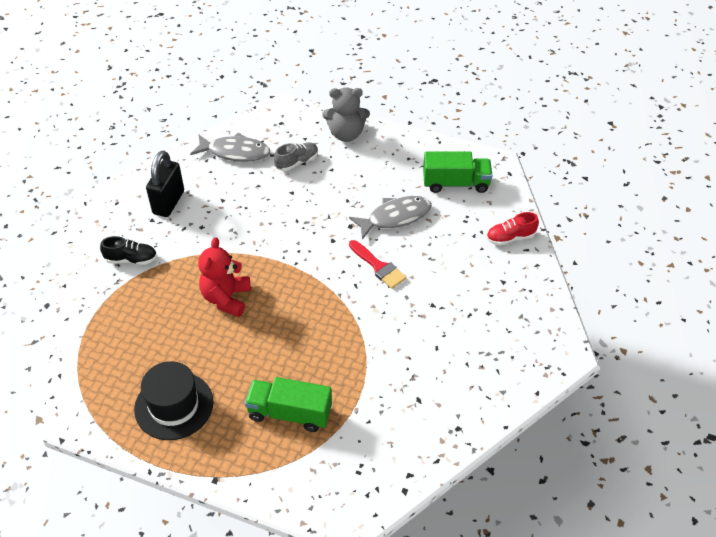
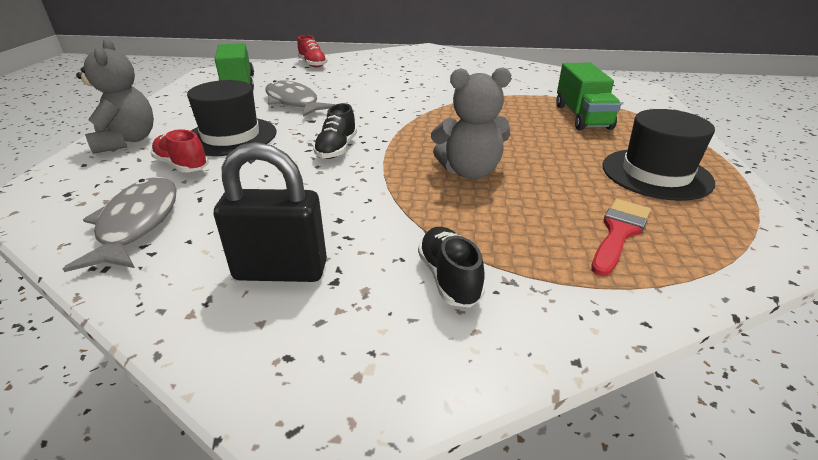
camera: 105 degrees left, 15 degrees down
red teddy bear [198,237,251,317] -> grey teddy bear [431,67,511,179]
grey shoe [274,142,318,171] -> red shoe [151,129,209,172]
red brush [349,240,407,289] -> red brush moved to [591,199,651,276]
none -> black hat [187,80,276,156]
none -> black shoe [313,103,357,159]

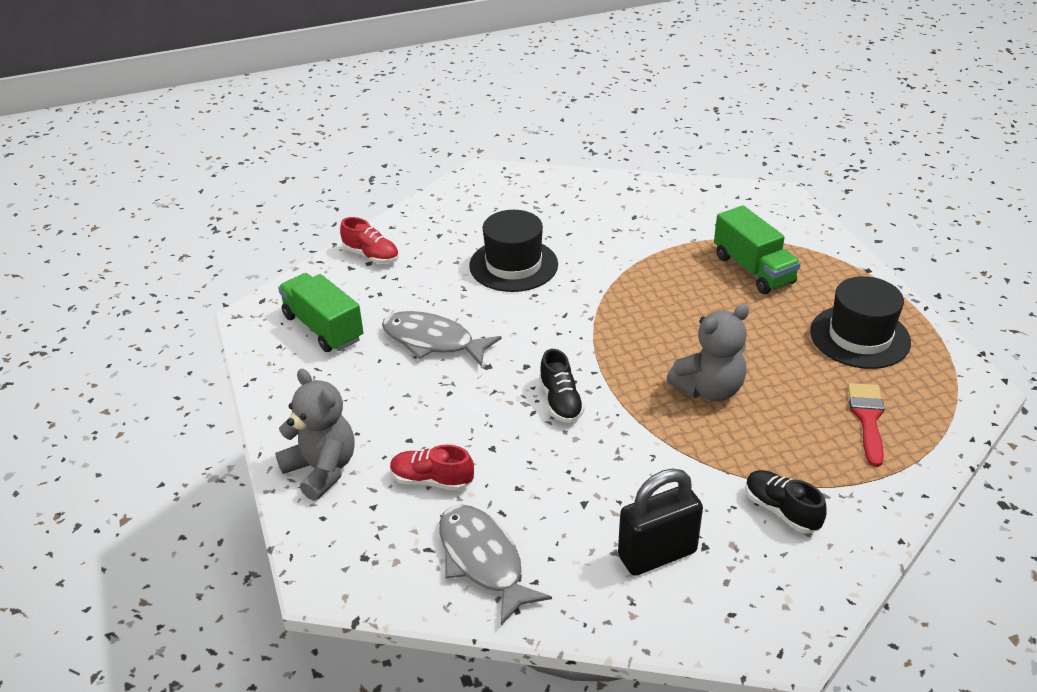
camera: 25 degrees left, 5 degrees up
black hat [187,80,276,156] -> black hat moved to [469,210,558,292]

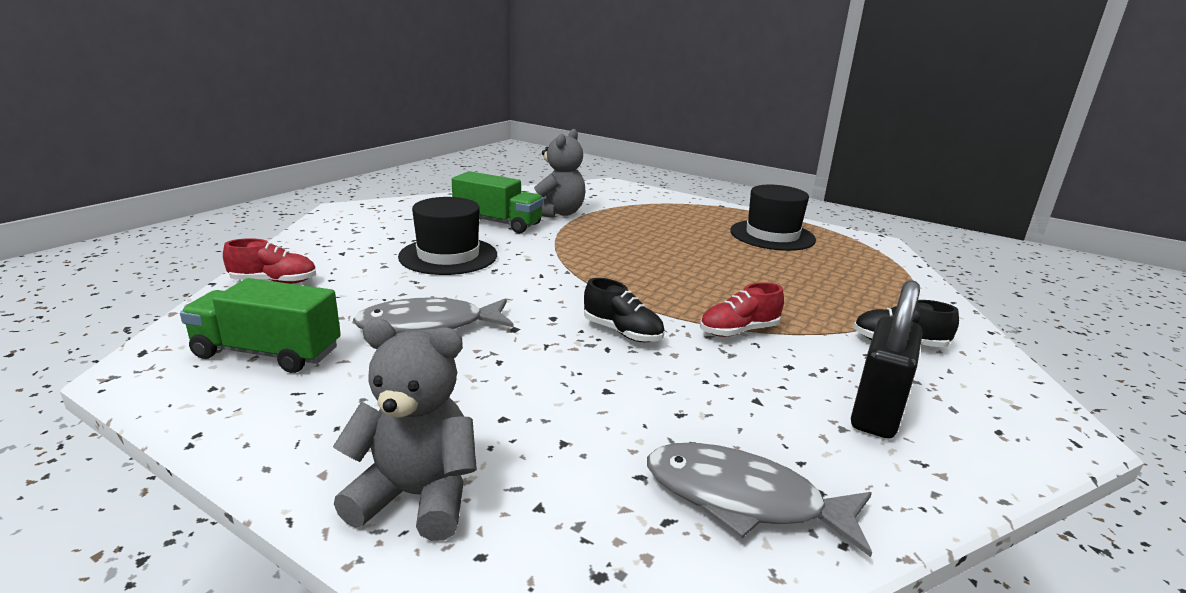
camera: 40 degrees left, 15 degrees down
red shoe [390,445,474,491] -> red shoe moved to [700,282,784,337]
grey teddy bear [667,304,749,401] -> grey teddy bear moved to [534,129,586,218]
green truck [714,205,801,294] -> green truck moved to [452,171,544,233]
red brush [848,383,885,467] -> none

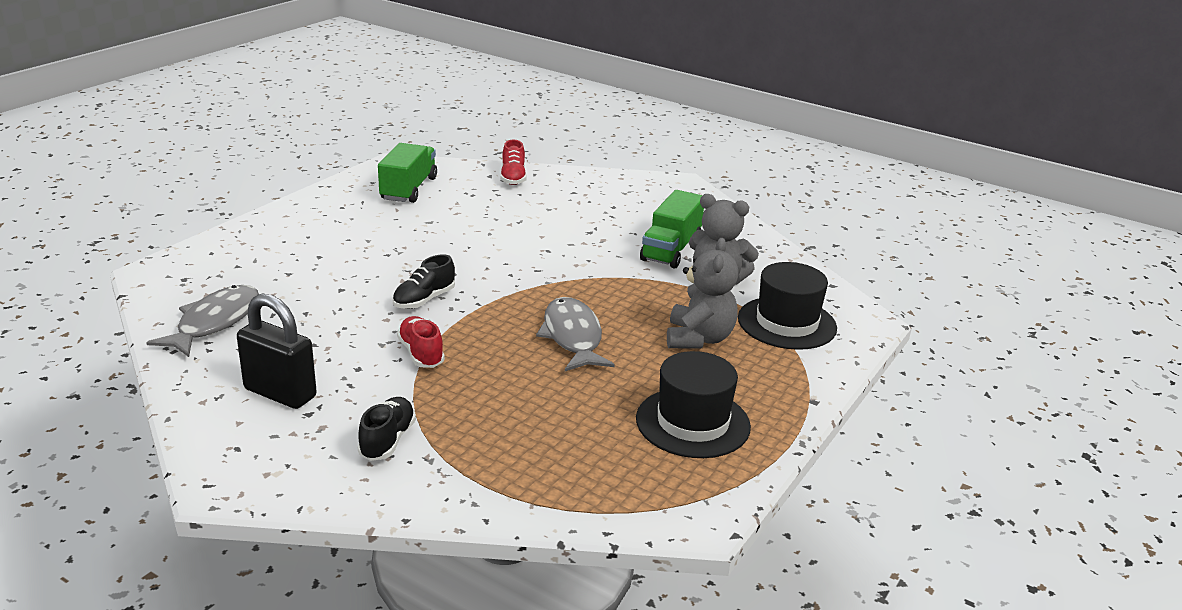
camera: 90 degrees right, 5 degrees up
grey teddy bear [333,319,477,541] -> grey teddy bear moved to [667,238,738,349]
grey fish [353,297,514,334] -> grey fish moved to [536,297,615,371]
black hat [398,197,497,275] -> black hat moved to [738,262,837,350]

